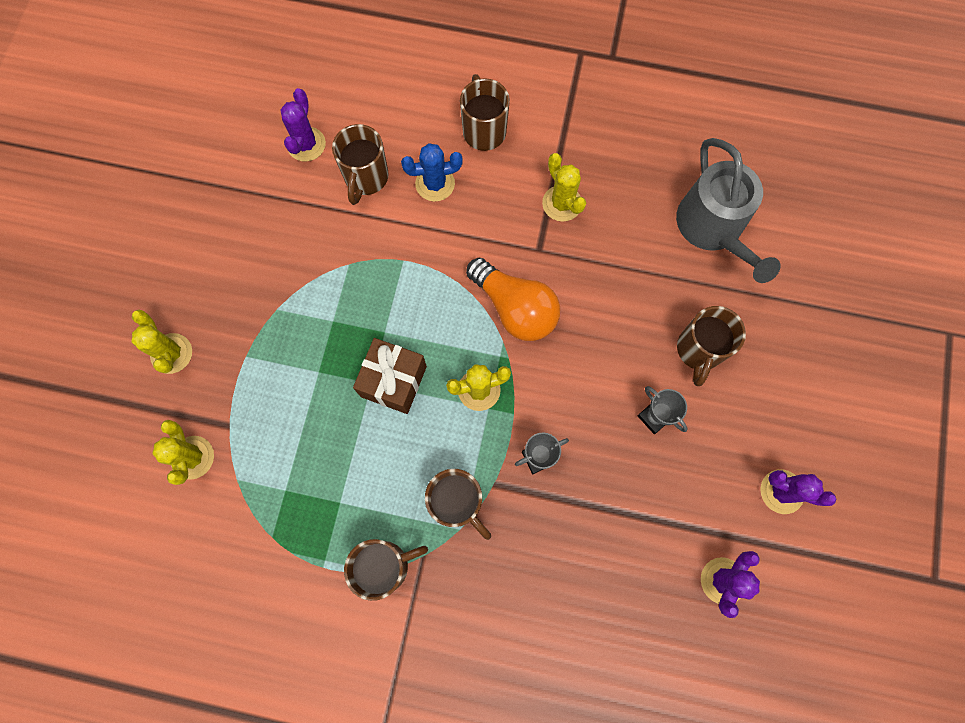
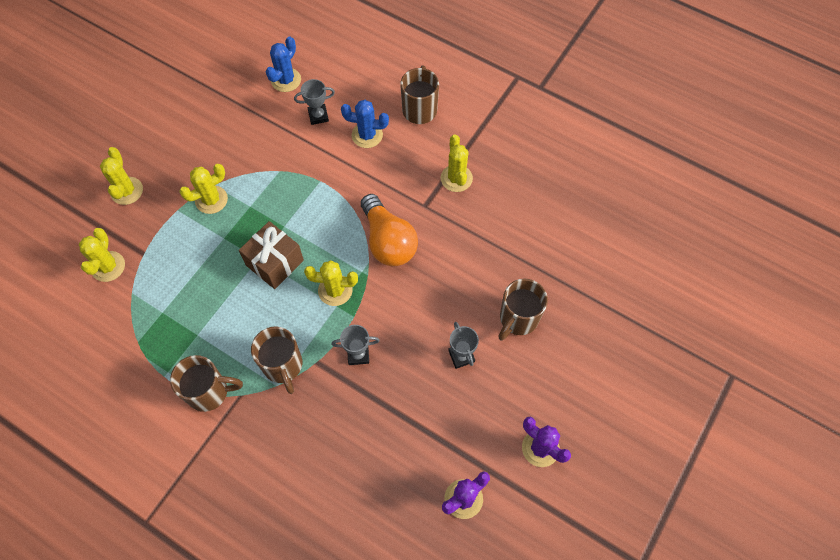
camera: 20 degrees right, 10 degrees down
purple cactus [281,88,326,162] -> blue cactus [266,37,301,92]
brown mug [332,124,389,205] -> grey trophy [294,79,335,125]
grey watering can [676,138,781,283] -> none
none -> yellow cactus [179,164,228,214]

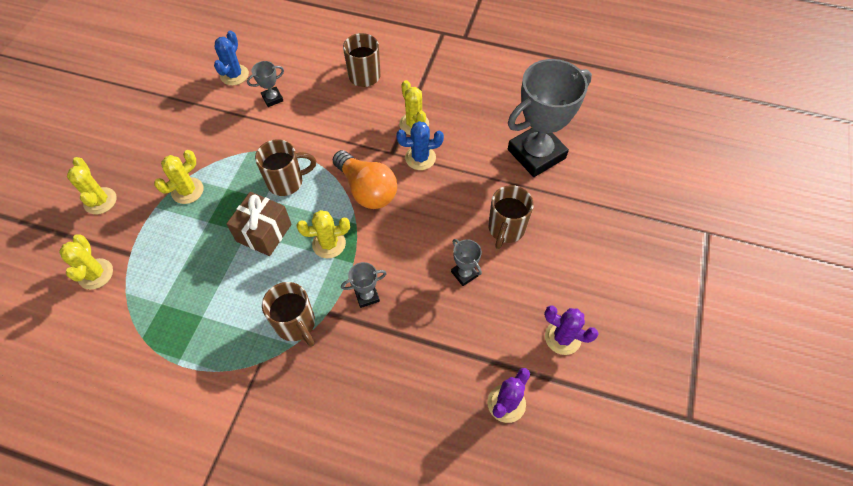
camera: 15 degrees left, 5 degrees down
brown mug [170,355,243,412] -> brown mug moved to [255,139,316,196]
blue cactus [341,100,389,148] -> blue cactus moved to [396,121,444,170]
none -> grey trophy [508,59,592,177]

